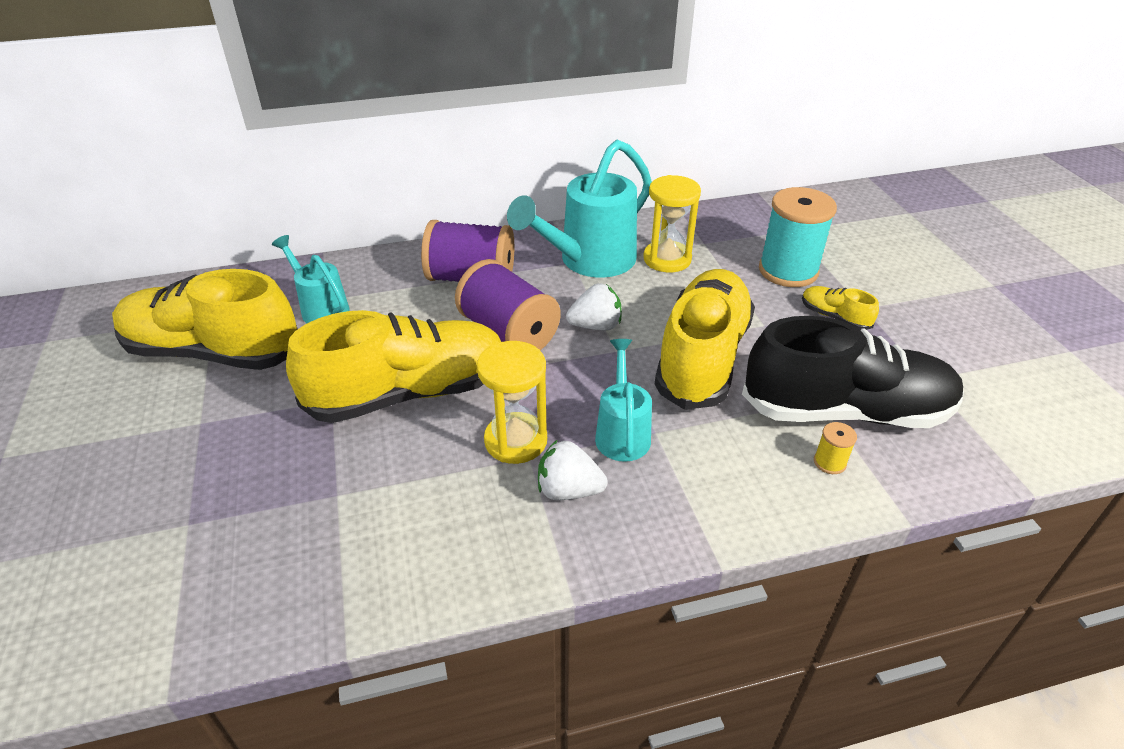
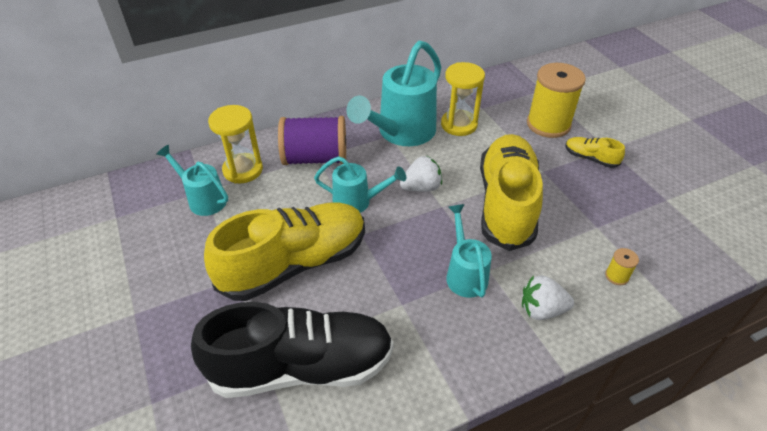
camera: 10 degrees left, 5 degrees up
yellow shoe [112,269,298,370] -> none
purple spool [455,259,561,350] -> turquoise watering can [314,156,406,213]
yellow hourglass [477,341,547,464] -> yellow hourglass moved to [208,105,263,183]
white strawberry [538,439,608,500] -> white strawberry moved to [522,275,574,320]
black shoe [742,316,964,428] -> black shoe moved to [191,302,393,398]
turquoise spool [759,187,837,287] -> yellow spool [527,63,586,138]

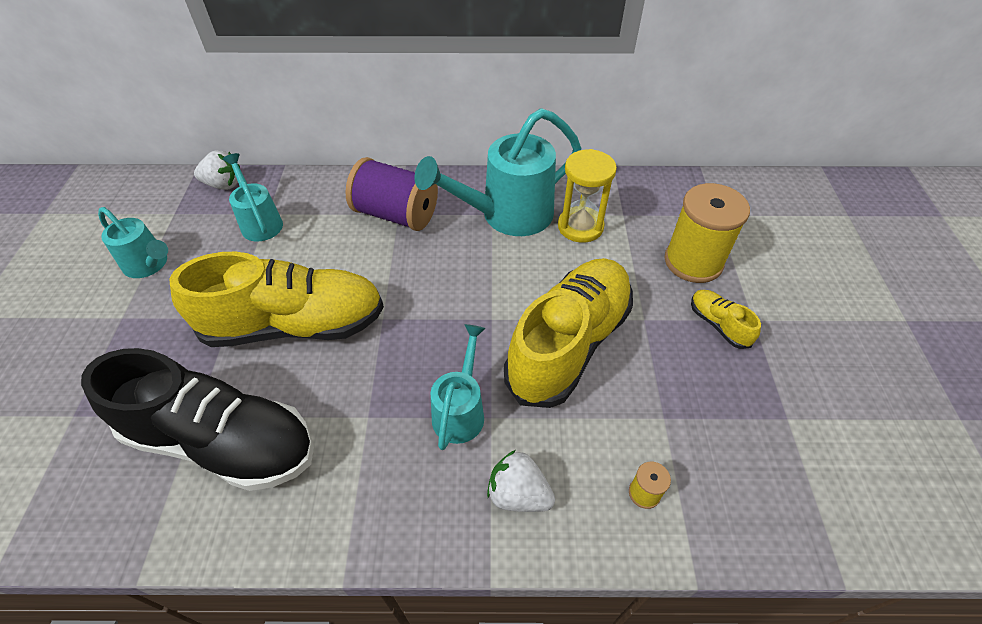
camera: 25 degrees right, 5 degrees up
yellow hourglass [208,105,263,183] -> none
turquoise watering can [314,156,406,213] -> turquoise watering can moved to [98,207,168,278]
white strawberry [400,155,442,192] -> white strawberry moved to [194,150,240,190]

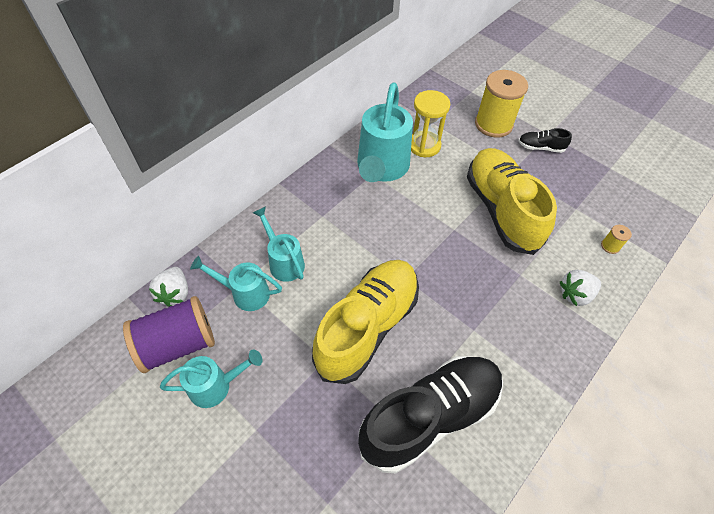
camera: 50 degrees left, 5 degrees up
white strawberry [194,150,240,190] -> white strawberry turned 135 degrees clockwise [149,267,188,307]
purple spool [345,157,438,231] -> purple spool moved to [123,296,215,373]
turquoise watering can [431,324,486,450] -> turquoise watering can moved to [253,206,305,282]
yellow shoe [691,290,761,349] -> black shoe [518,128,572,153]

